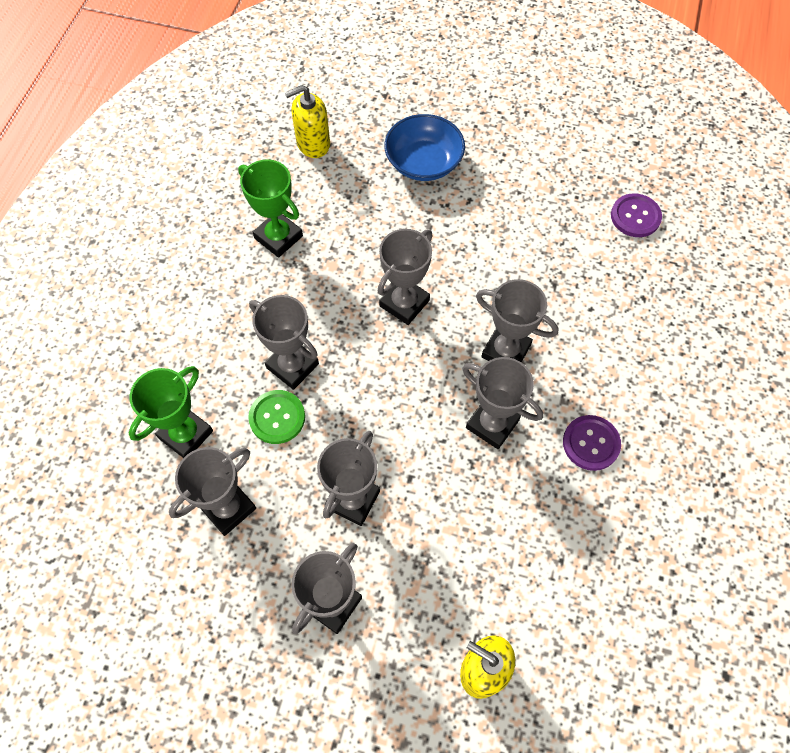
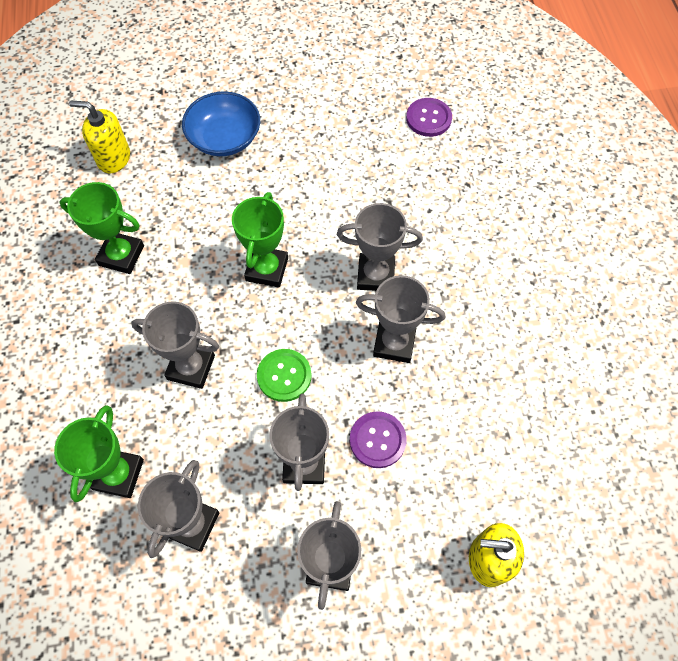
camera: 25 degrees left, 0 degrees up
green button [248,390,305,444] -> green button moved to [257,349,312,402]
yellow soap dispenser [285,85,330,158] -> yellow soap dispenser turned 60 degrees clockwise [69,101,130,174]
grey trophy [378,229,432,325] -> green trophy [232,192,288,288]
purple button [563,415,621,471] -> purple button moved to [350,411,407,468]

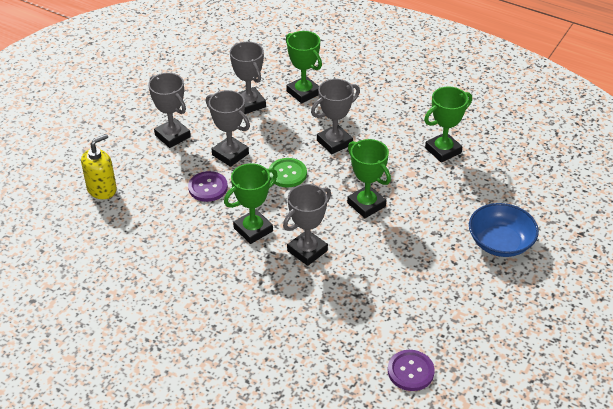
camera: 130 degrees right, 20 degrees down
yellow soap dispenser [69,101,130,174] -> none
grey trophy [356,275,445,363] -> green trophy [224,163,278,244]

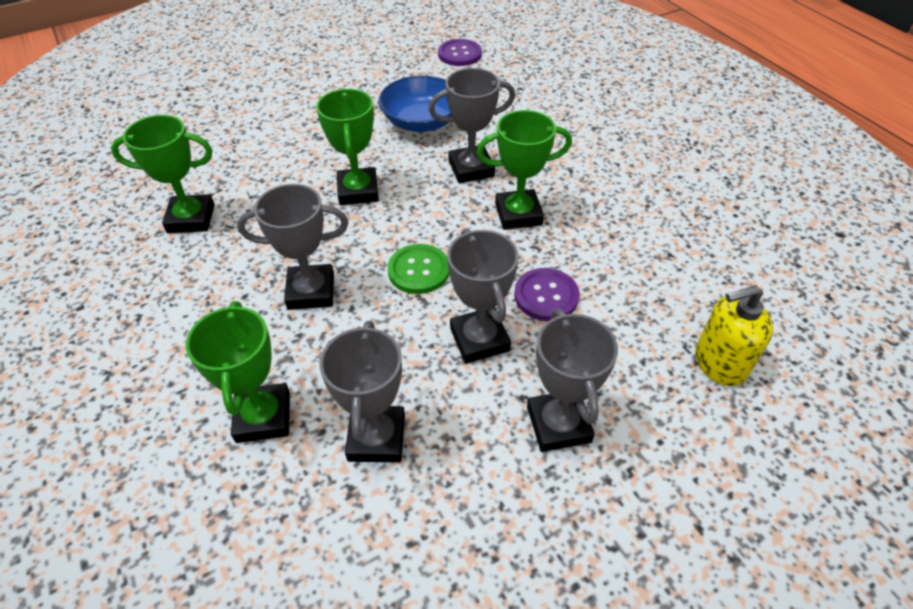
camera: 150 degrees left, 5 degrees up
blue bowl [469,203,539,257] -> blue bowl moved to [378,75,451,132]

